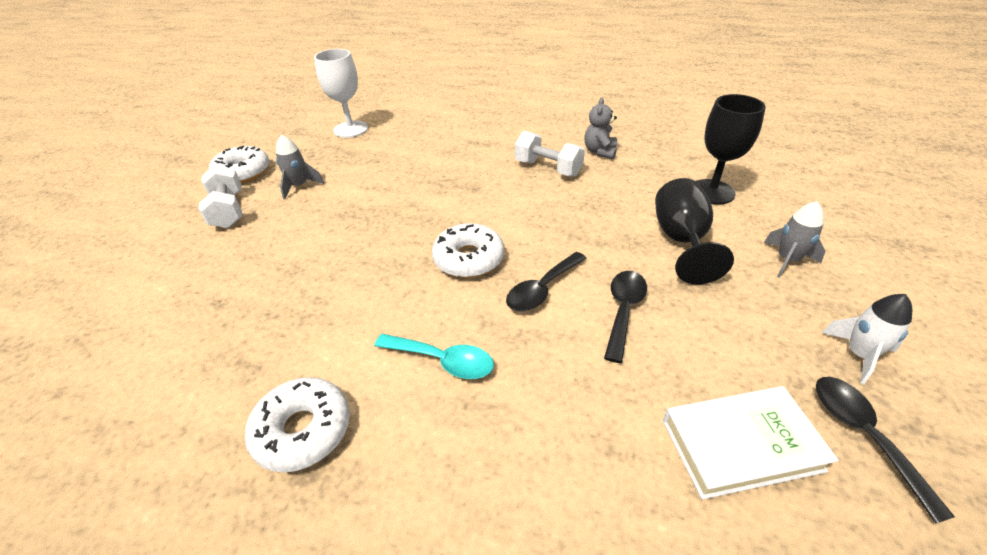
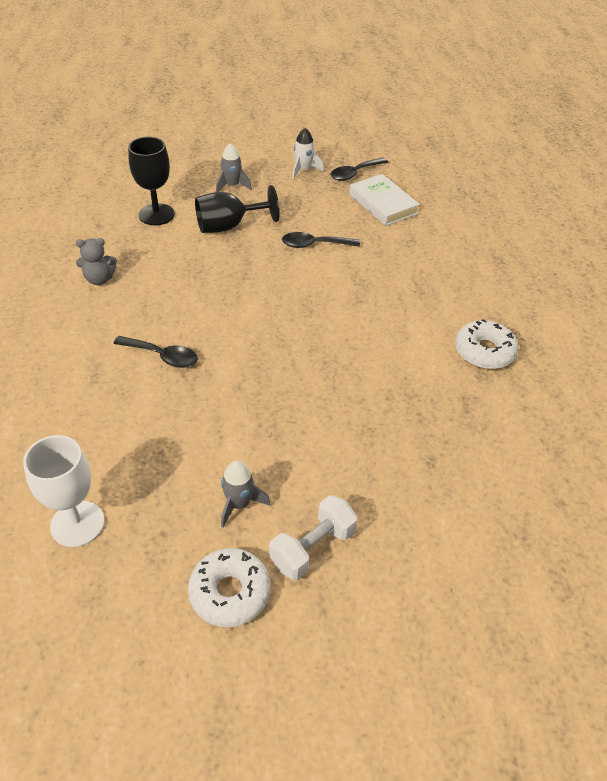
camera: 115 degrees left, 5 degrees up
turquoise spoon [374,334,494,379] -> none
white donut [432,223,504,278] -> none
black spoon [506,252,587,311] -> black spoon moved to [113,336,198,368]
white dumbbell [515,131,585,177] -> none

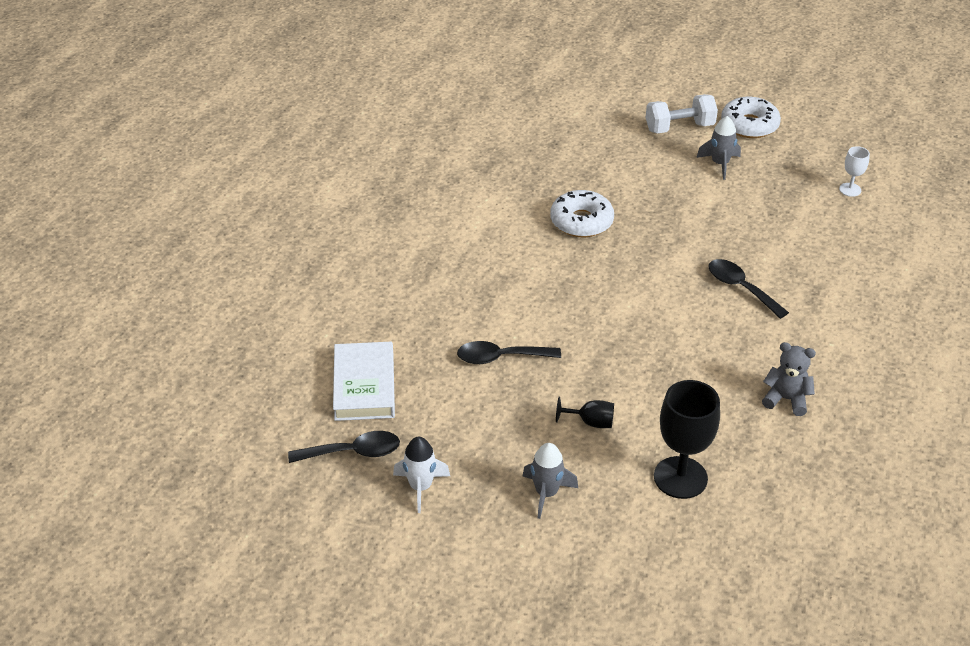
camera: 150 degrees left, 5 degrees down
white goblet [23,435,105,547] -> white goblet [839,146,870,197], size x0.51
black goblet [195,185,280,233] -> black goblet [556,397,614,428], size x0.51
black spoon [282,232,360,248] -> black spoon turned 150 degrees clockwise [457,341,561,364]
white donut [455,319,518,369] -> white donut moved to [550,190,614,237]

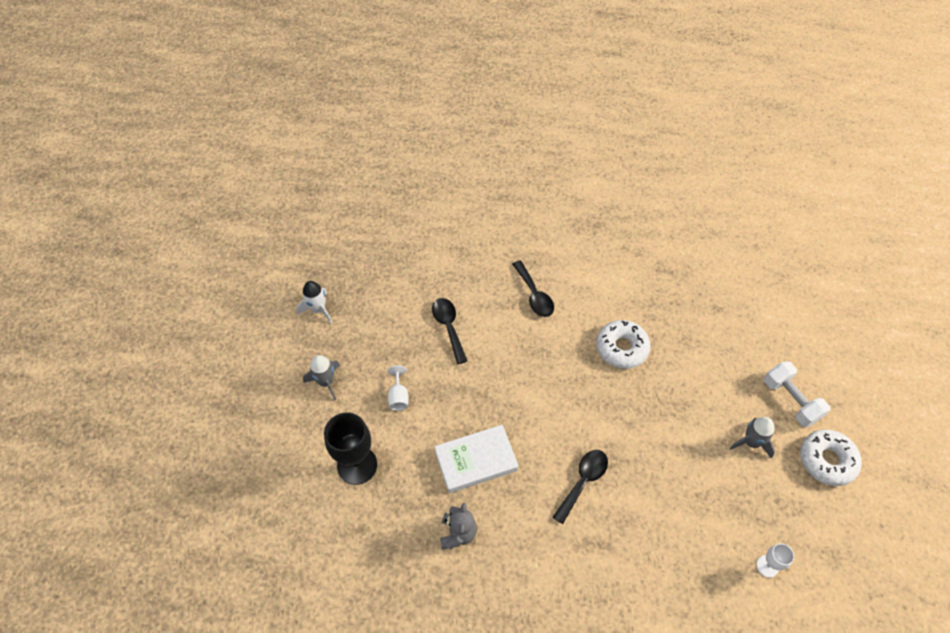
camera: 75 degrees right, 15 degrees up
black spoon [288,431,400,463] -> black spoon moved to [513,260,554,317]
white book [333,342,395,421] -> white book moved to [434,425,519,493]
black goblet [556,397,614,428] -> white goblet [387,365,409,411]

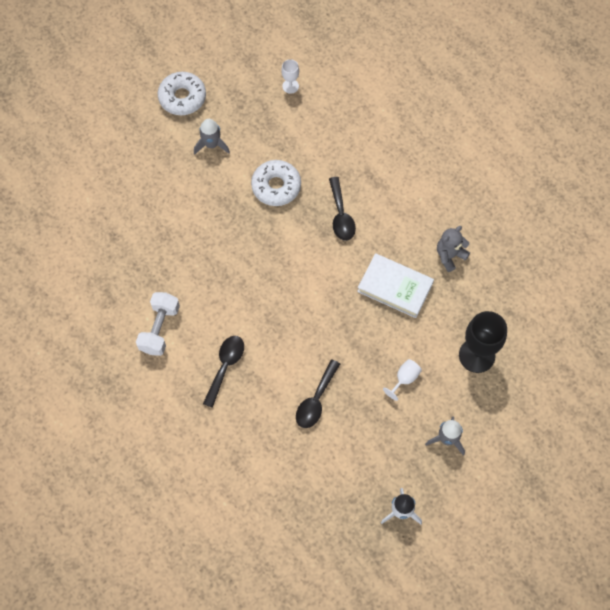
camera: 135 degrees left, 10 degrees up
black spoon [553,450,608,524] -> black spoon turned 90 degrees counterclockwise [329,177,356,241]
white donut [596,320,651,369] -> white donut moved to [251,160,301,206]
white dumbbell [764,361,830,427] -> white dumbbell moved to [136,292,180,356]

